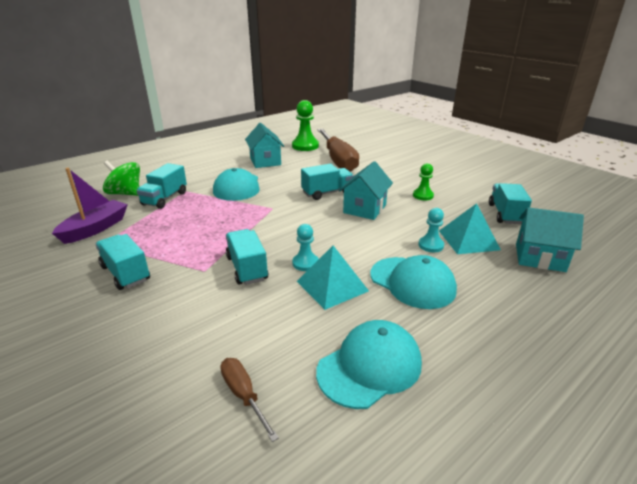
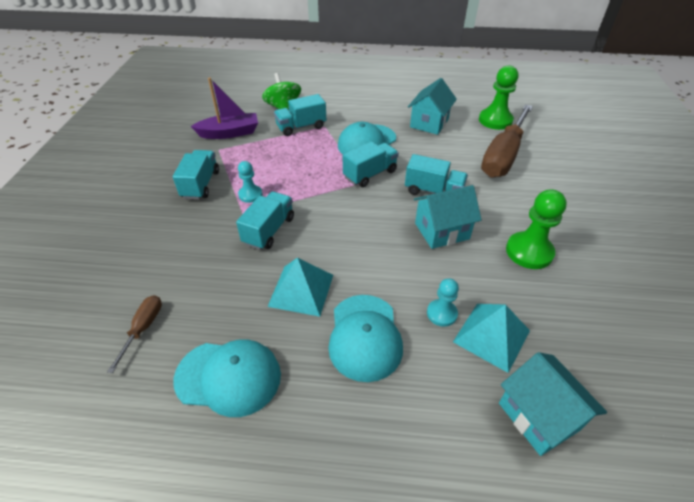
camera: 45 degrees right, 15 degrees up
turquoise pawn [292,224,319,271] -> turquoise pawn moved to [238,161,262,203]
green pawn [413,163,434,200] -> green pawn [506,189,567,269], size x1.70
turquoise truck [489,183,532,224] -> turquoise truck moved to [343,141,399,187]

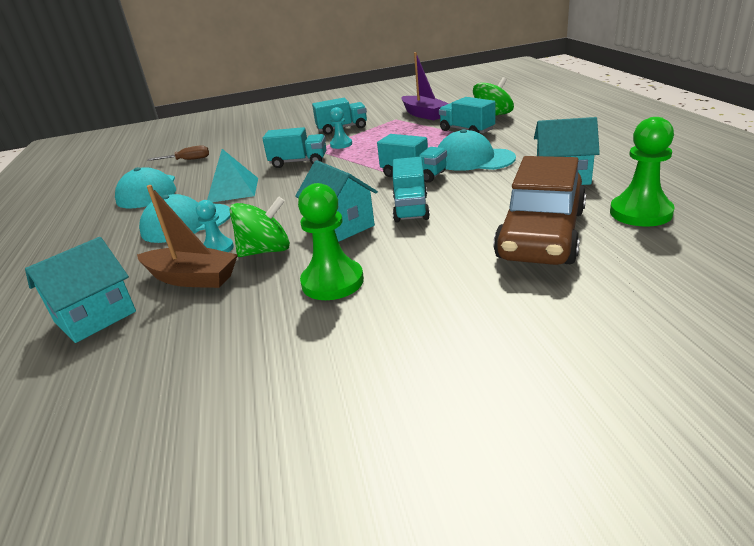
camera: 75 degrees right, 15 degrees down
turquoise pyramid [453,304,530,373] -> brown boat [137,185,238,288]
brown screwdriver [481,104,533,178] -> brown car [493,156,586,265]
none -> green spinning top [229,196,290,257]

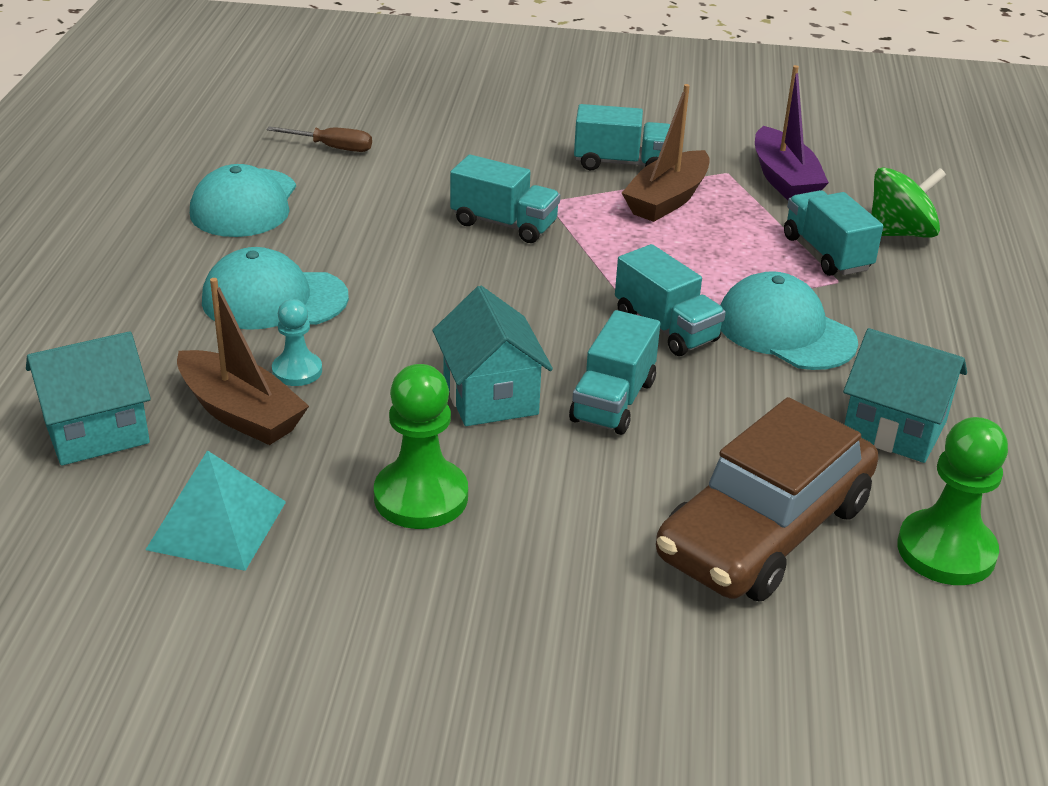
camera: 15 degrees right, 5 degrees up
turquoise pyramid [207,149,258,202] -> turquoise pyramid moved to [145,450,286,571]
green spinning top [229,196,290,257] -> none
turquoise pawn [330,107,352,149] -> none
none -> brown boat [622,84,710,222]

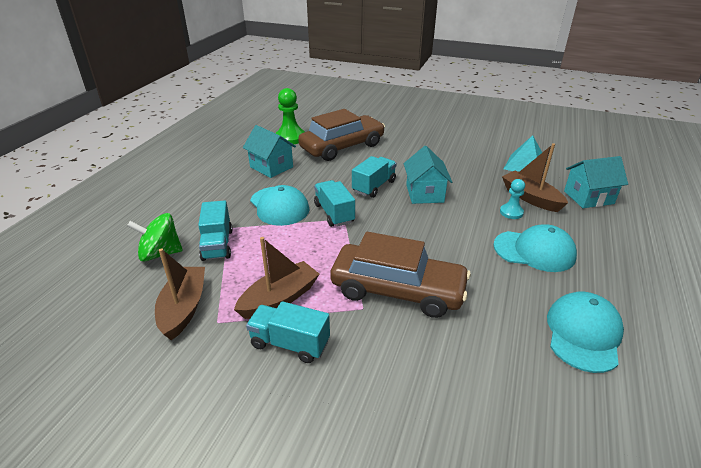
camera: 165 degrees left, 0 degrees up
brown screwdriver [266,126,372,152] -> none
green pawn [374,364,468,529] -> none
turquoise truck [450,155,560,243] -> brown car [330,232,471,318]
purple boat [755,65,829,200] -> brown boat [155,248,205,340]

